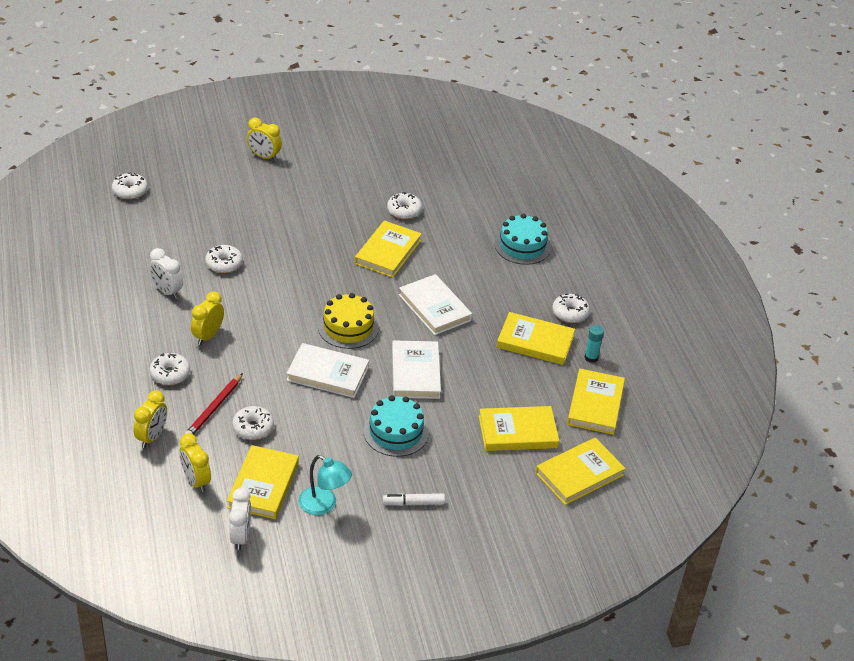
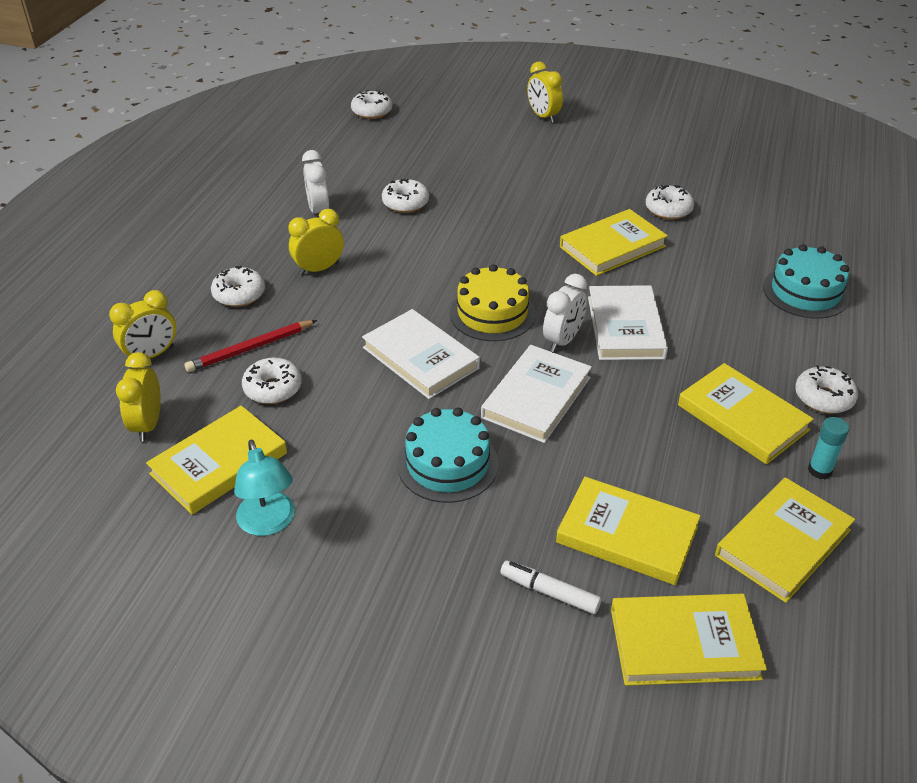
camera: 35 degrees right, 0 degrees up
white clock [229,488,251,551] -> white clock moved to [543,274,587,352]
white marker [383,493,445,506] -> white marker moved to [500,561,601,614]

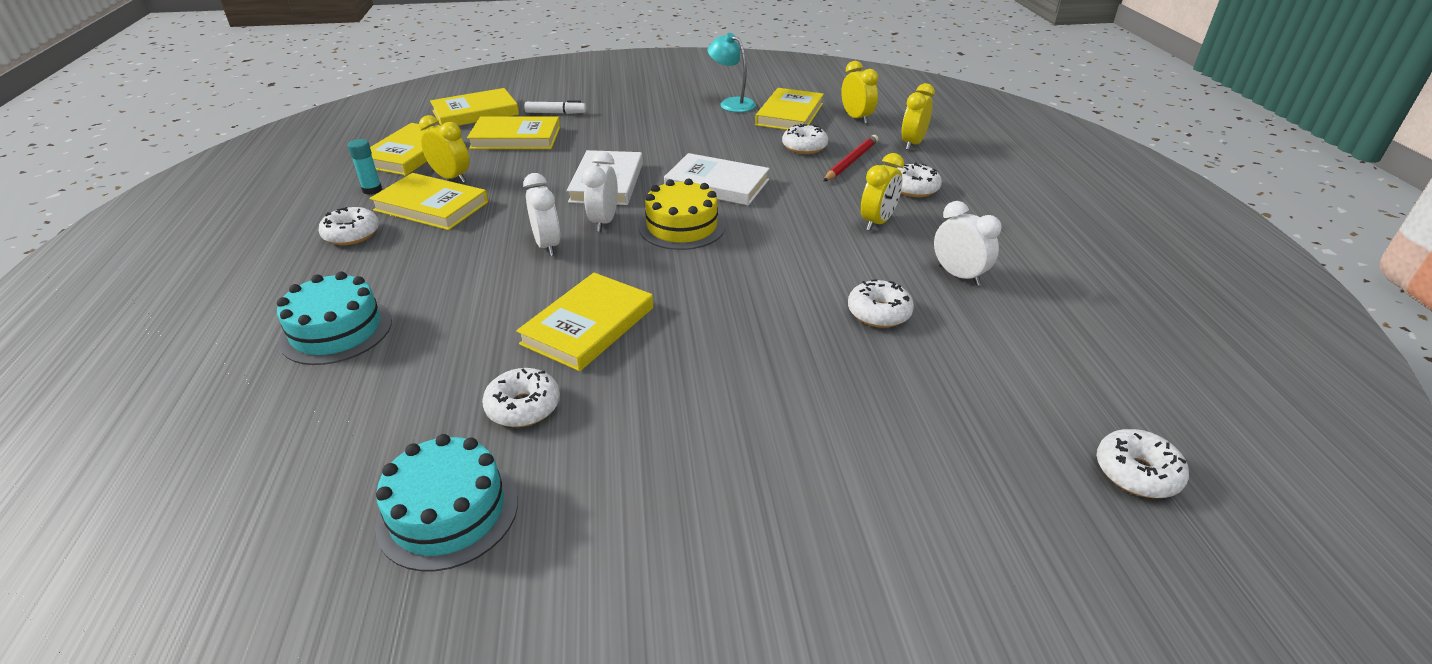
camera: 155 degrees right, 5 degrees down
turquoise cake [397,408,498,503] -> turquoise cake moved to [375,434,518,571]
yellow clock [527,62,563,123] -> yellow clock moved to [419,115,469,183]
white book [588,285,668,360] -> white clock [523,173,560,256]

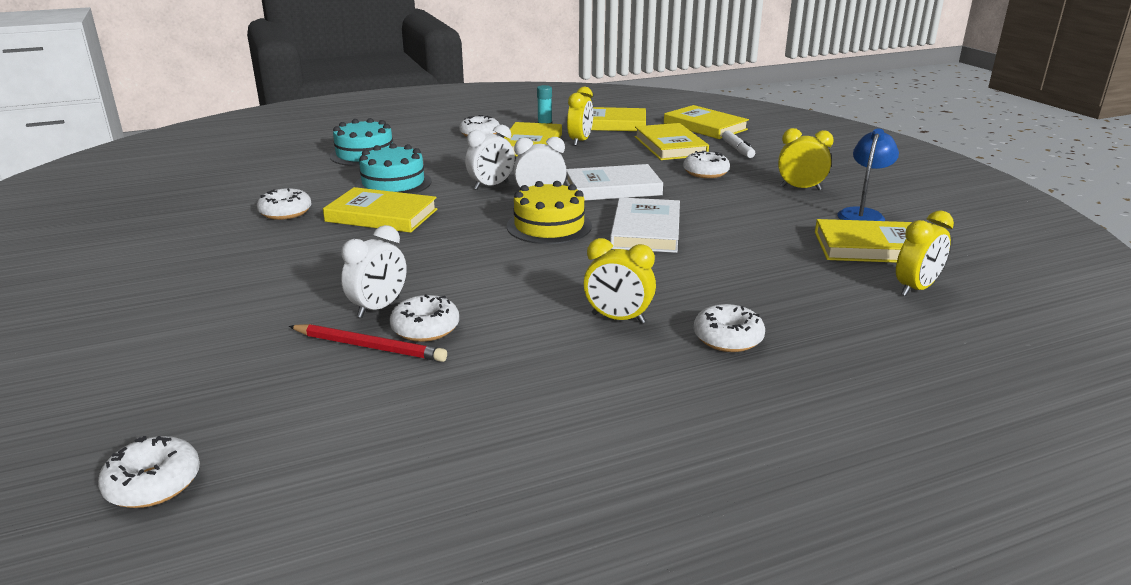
camera: 75 degrees right, 10 degrees down
turquoise cake [375,434,518,571] -> turquoise cake moved to [355,143,432,194]
turquoise lamp [708,33,756,112] -> blue lamp [837,128,899,221]
white donut [782,124,828,154] -> white donut moved to [683,151,730,178]
red pencil [824,135,878,181] -> red pencil moved to [289,324,447,362]
yellow clock [902,83,935,150] -> yellow clock moved to [778,128,834,190]
white clock [934,201,1002,286] -> white clock moved to [341,225,407,318]

